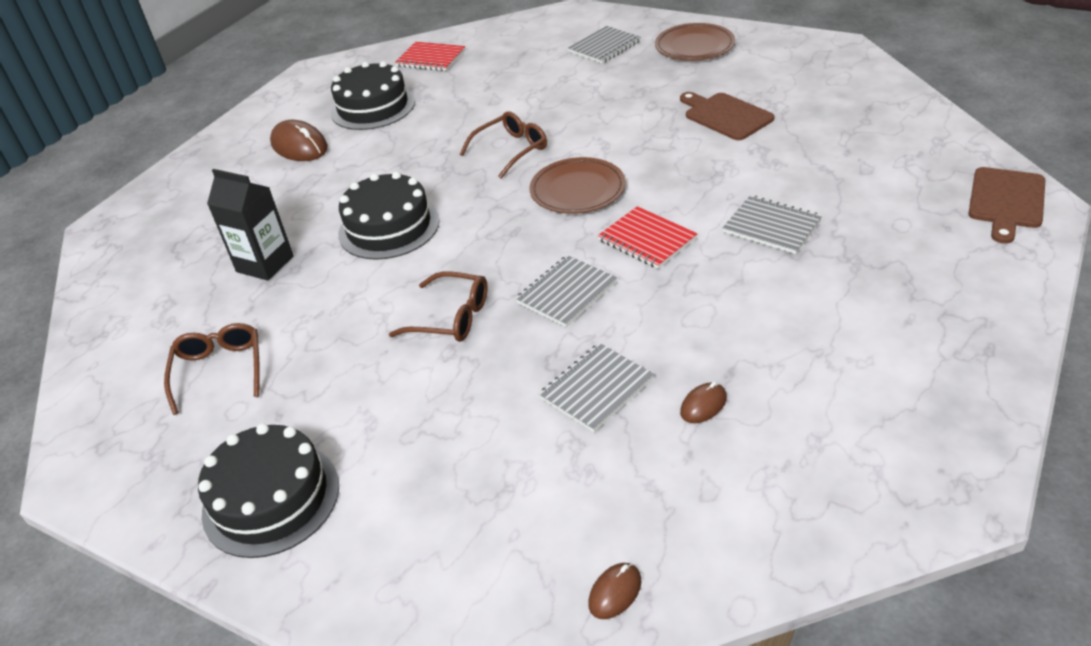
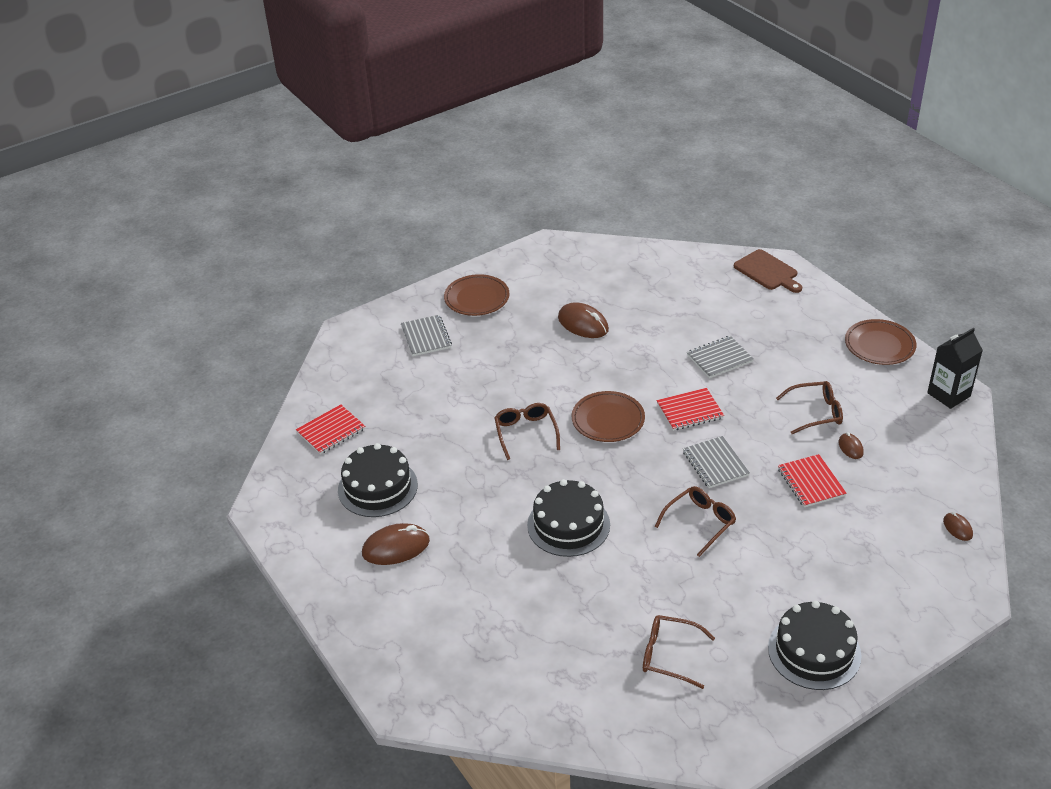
camera: 65 degrees left, 0 degrees up
black carton [207,169,294,281] -> black carton moved to [927,328,983,409]
grey notebook [539,343,654,432] -> red notebook [778,454,847,507]
brown cutting board [680,92,774,140] -> brown mouse [558,302,609,338]
none -> brown glasses [776,381,843,434]
none -> brown plate [845,319,917,365]

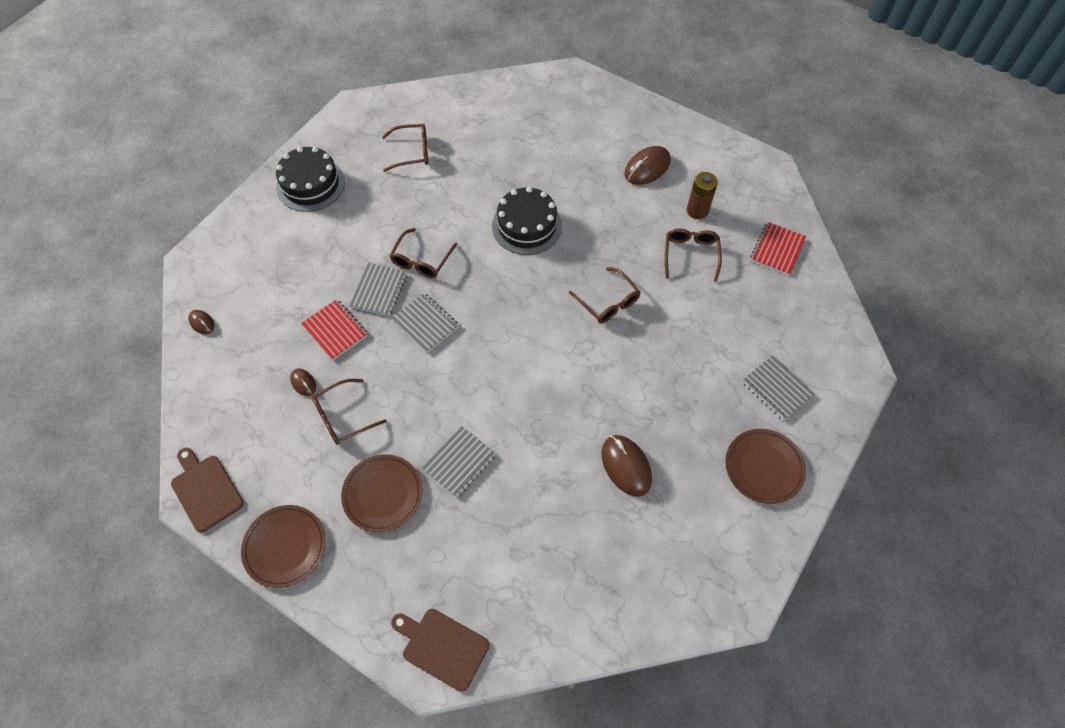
camera: 155 degrees right, 20 degrees up
black cake [338,443,418,517] -> brown battery [687,172,718,219]
brown mouse [558,302,609,338] -> brown mouse turned 45 degrees clockwise [601,435,652,497]
brown plate [572,391,645,442] -> brown plate moved to [341,454,423,532]
red notebook [657,388,724,431] -> none
black carton [927,328,983,409] -> brown cutting board [171,448,244,533]
none -> grey notebook [349,263,407,316]
none -> brown glasses [665,228,722,282]

